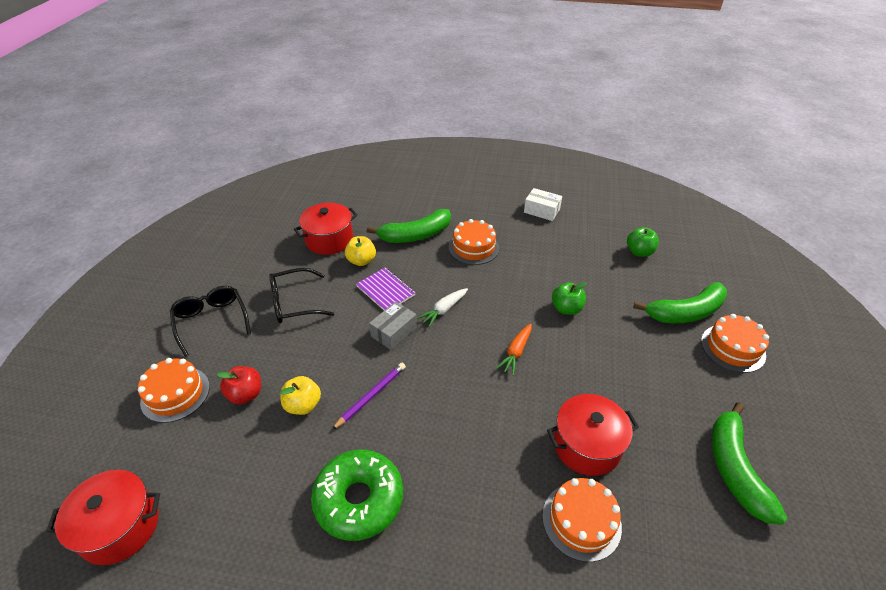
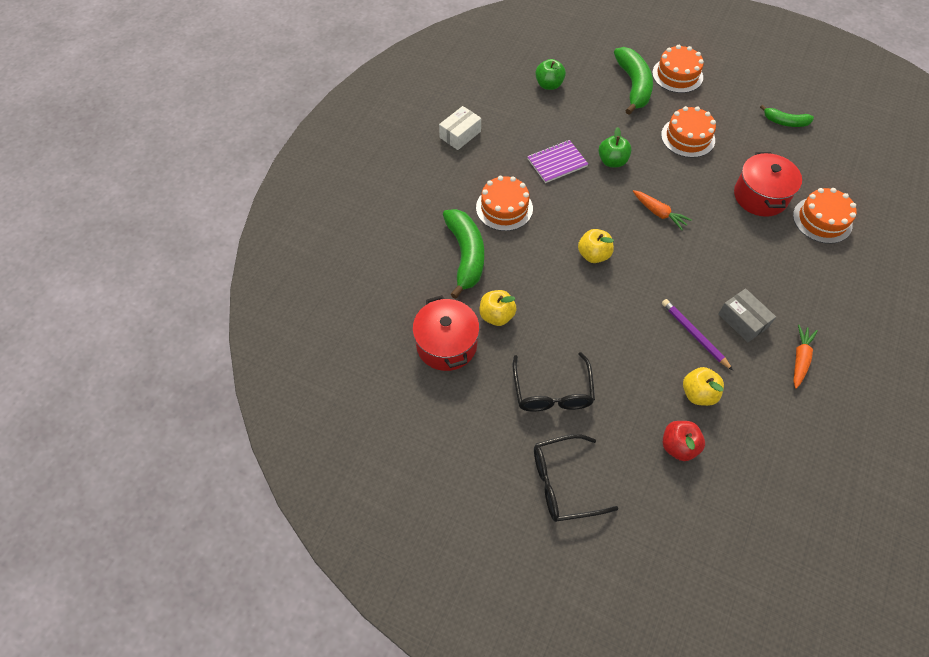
camera: 75 degrees left, 15 degrees up
red pot [47,470,160,565] -> none
orange cake [138,358,210,423] -> orange cake moved to [661,106,716,158]
green donut [311,449,403,541] -> orange carrot [793,324,818,389]
purple notebook [356,268,416,310] -> purple notebook moved to [527,140,588,183]
grey box [369,301,417,350] -> grey box moved to [718,288,776,342]
white carrot [417,288,468,327] -> yellow apple [578,229,614,263]
green banana [712,402,787,525] -> green banana [760,105,814,127], size x0.56

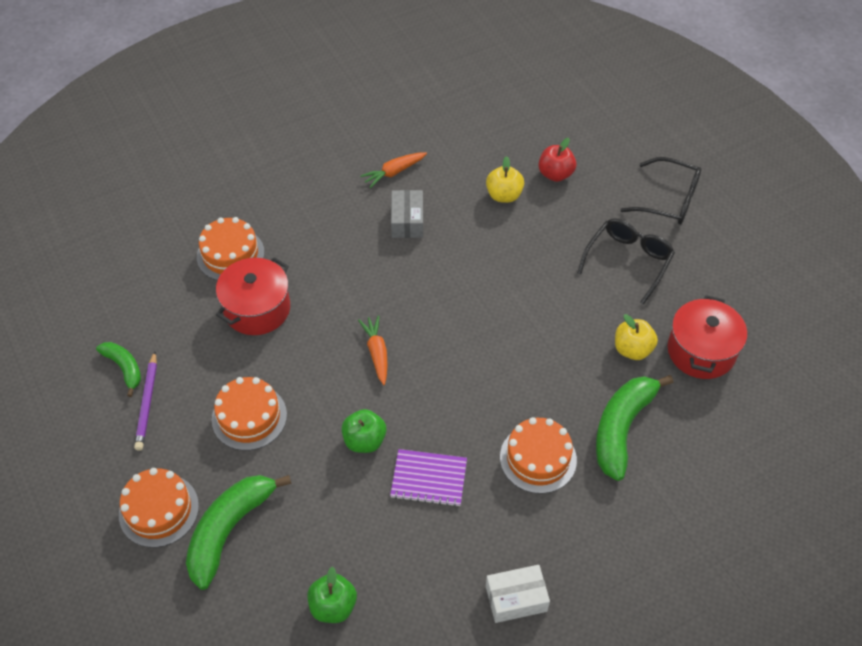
camera: 145 degrees left, 5 degrees down
yellow apple [578,229,614,263] -> none
purple pencil [662,299,733,370] -> purple pencil moved to [134,351,157,451]

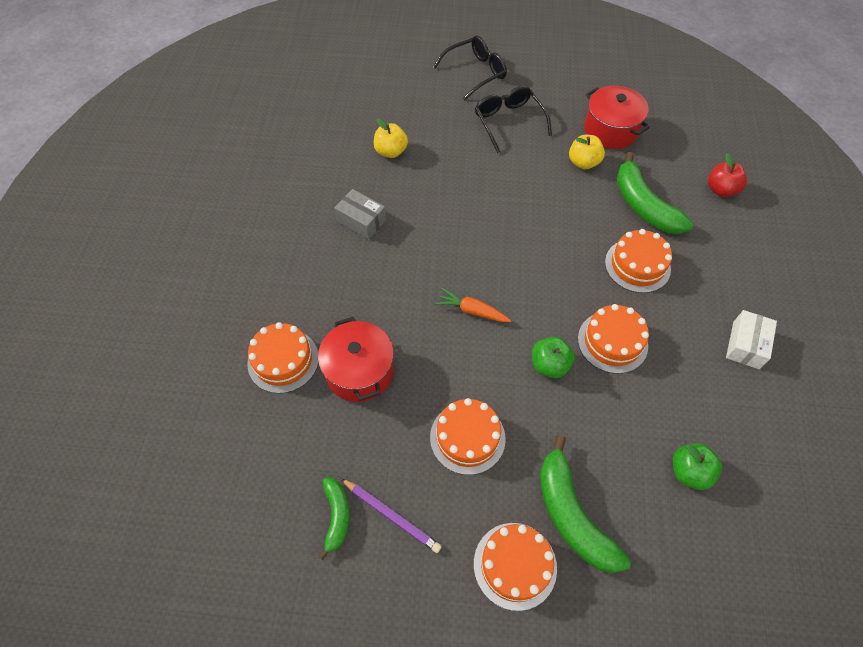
camera: 55 degrees left, 5 degrees up
green banana [96,342,141,397] -> green banana turned 90 degrees clockwise [318,477,350,560]
orange carrot [360,152,427,188] -> none
purple notebook [390,449,467,507] -> orange cake [578,304,649,374]
red apple [538,138,576,182] -> red apple moved to [708,153,747,197]

